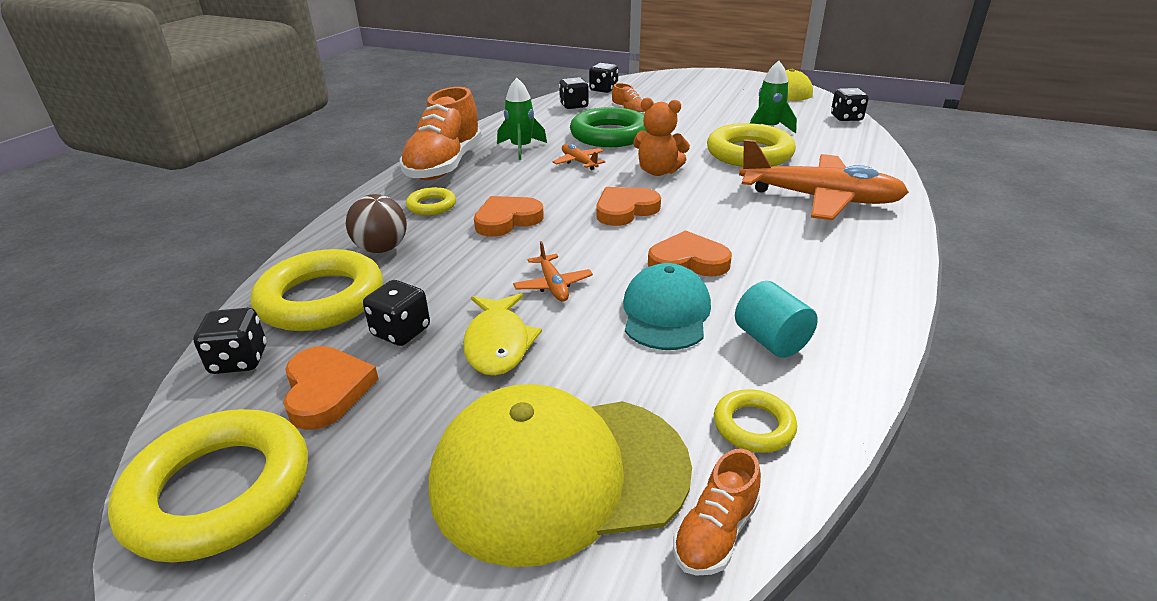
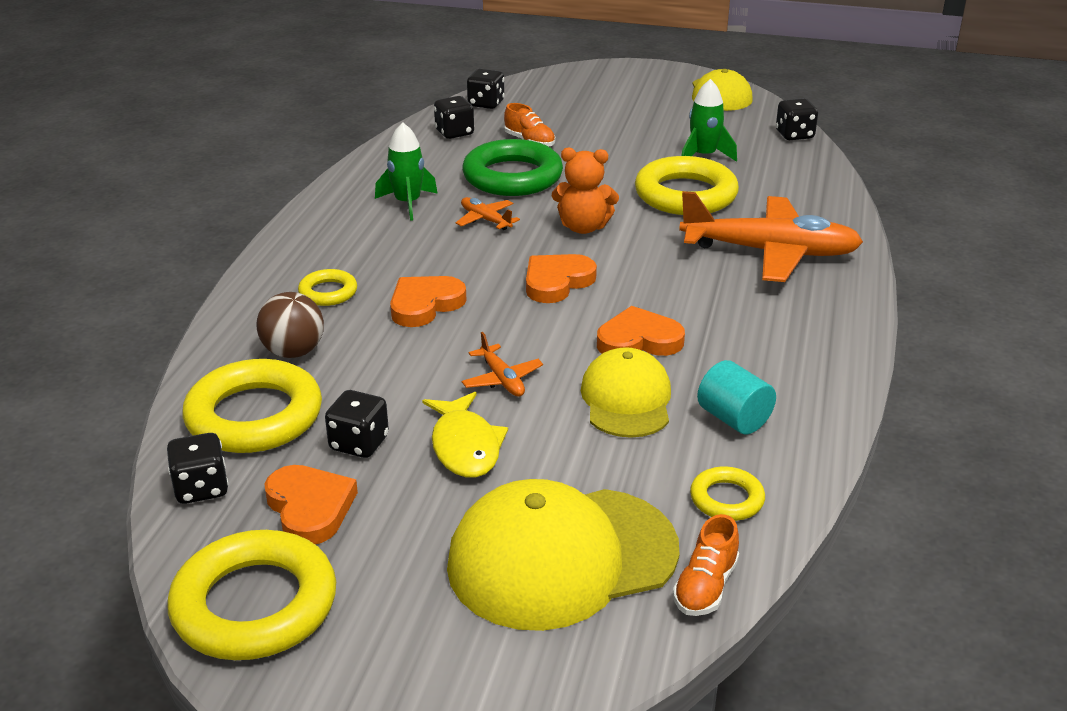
camera: 10 degrees left, 0 degrees up
orange shoe [400,87,482,180] -> none
turquoise cap [623,263,711,350] -> yellow cap [581,347,671,438]

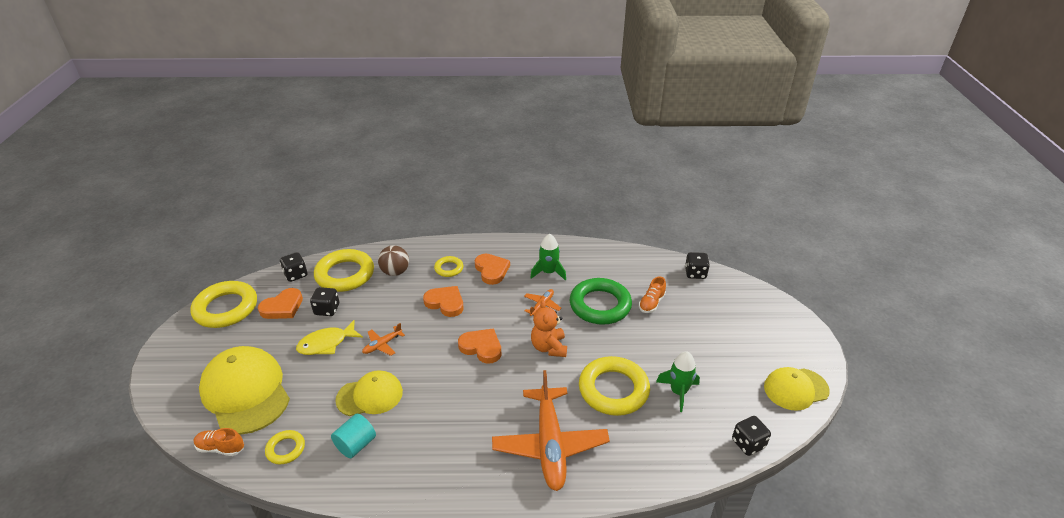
camera: 75 degrees right, 5 degrees up
black dice [434,96,474,139] -> none
orange heart [597,306,685,356] -> orange heart moved to [475,254,510,285]

